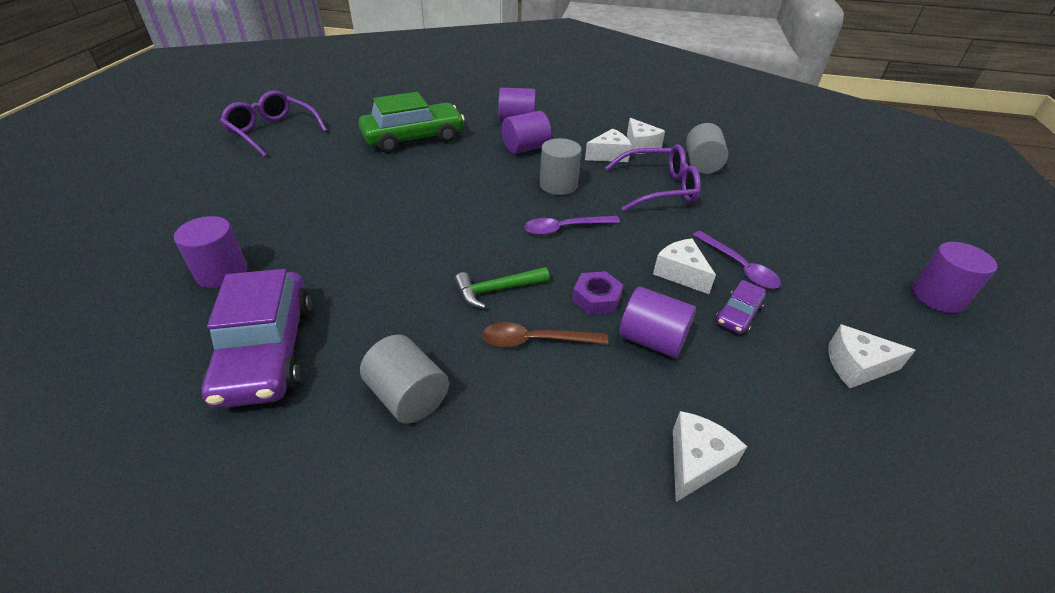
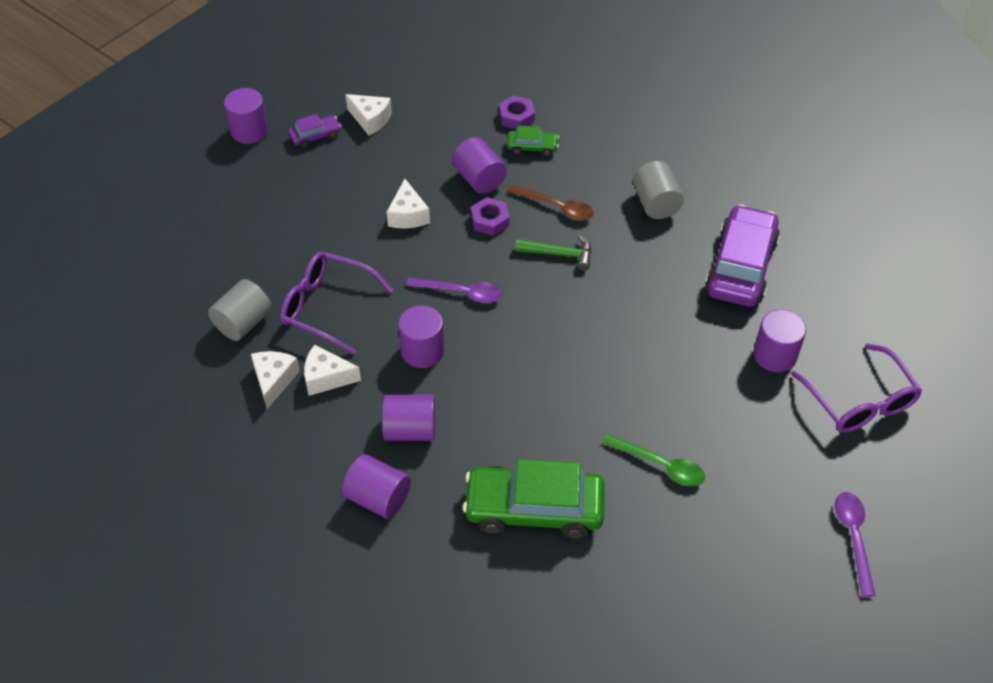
camera: 150 degrees left, 10 degrees up
purple glasses [220,90,328,157] -> purple glasses moved to [791,343,922,433]
grey cylinder [540,138,581,195] -> purple cylinder [398,305,444,368]
white cheese [673,411,747,502] -> purple nut [499,95,535,129]
purple spoon [693,231,781,289] -> purple spoon moved to [835,492,876,597]
purple car [715,280,766,334] -> purple car moved to [288,114,341,148]
none -> green car [507,126,559,156]
none -> green spoon [603,434,705,486]

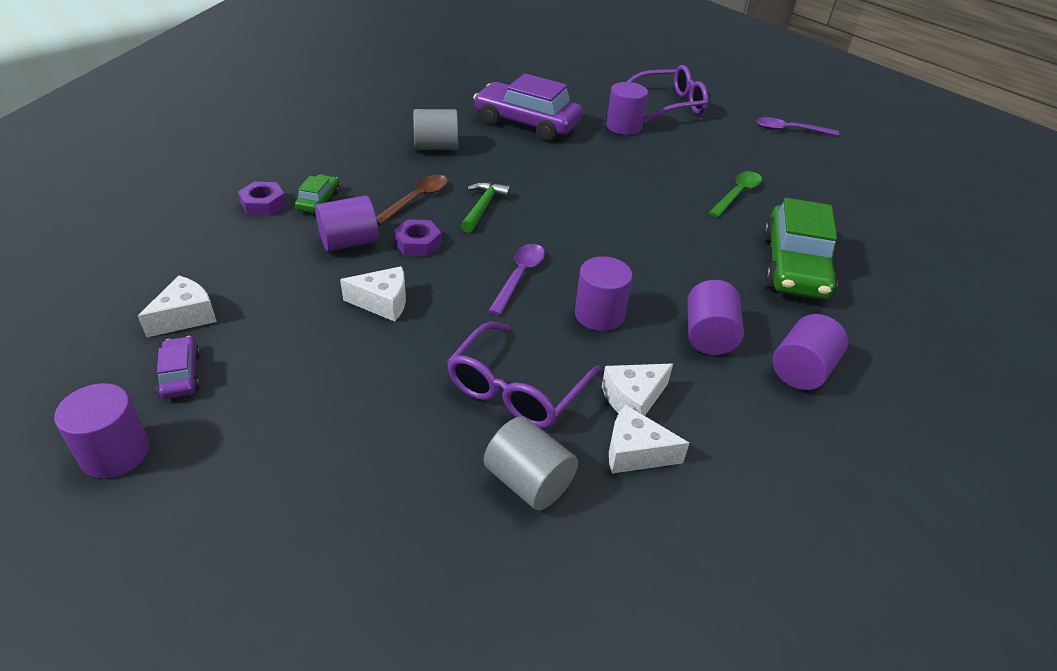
camera: 85 degrees left, 10 degrees down
white cheese [304,345,361,396] -> white cheese turned 45 degrees clockwise [602,364,673,416]

